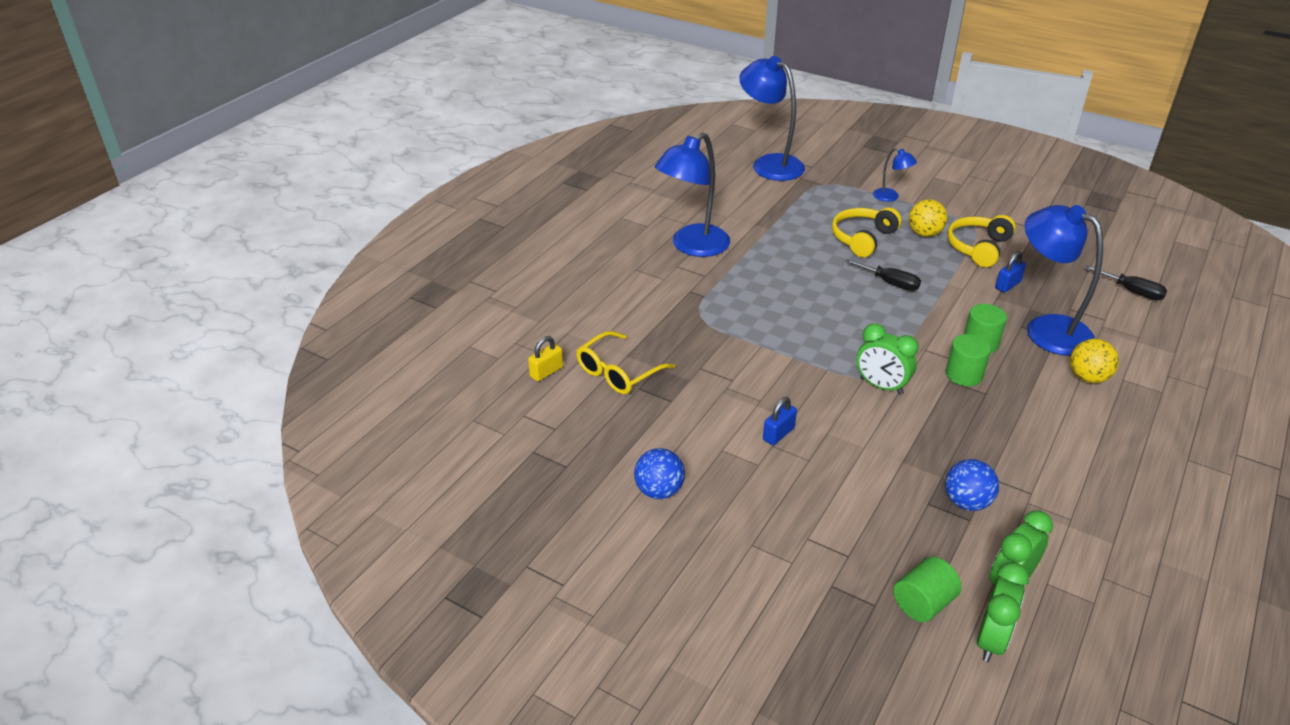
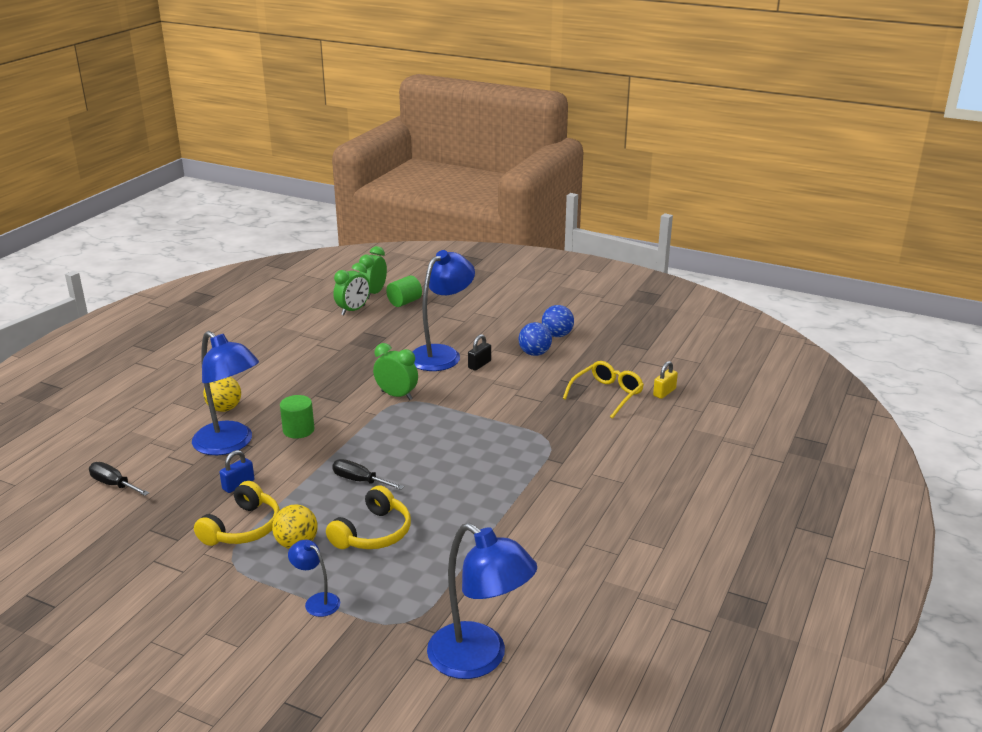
camera: 175 degrees right, 10 degrees down
blue lamp [654,132,730,257] -> blue lamp moved to [412,250,475,371]
blue padlock [763,397,797,445] -> black padlock [468,334,491,371]
blue ball [945,459,999,511] -> blue ball moved to [519,322,552,356]
green cylinder [946,334,991,386] -> none

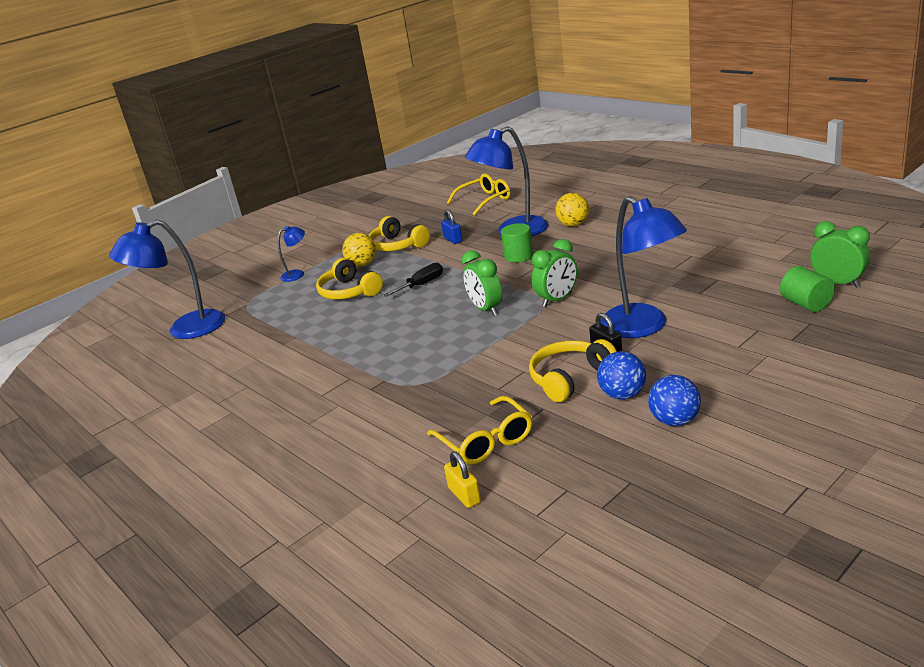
camera: 115 degrees right, 0 degrees up
black screwdriver [89,462,149,496] -> yellow glasses [447,174,510,216]
green clock [333,263,370,315] -> green clock moved to [462,250,502,316]
none -> yellow headphones [529,339,617,402]

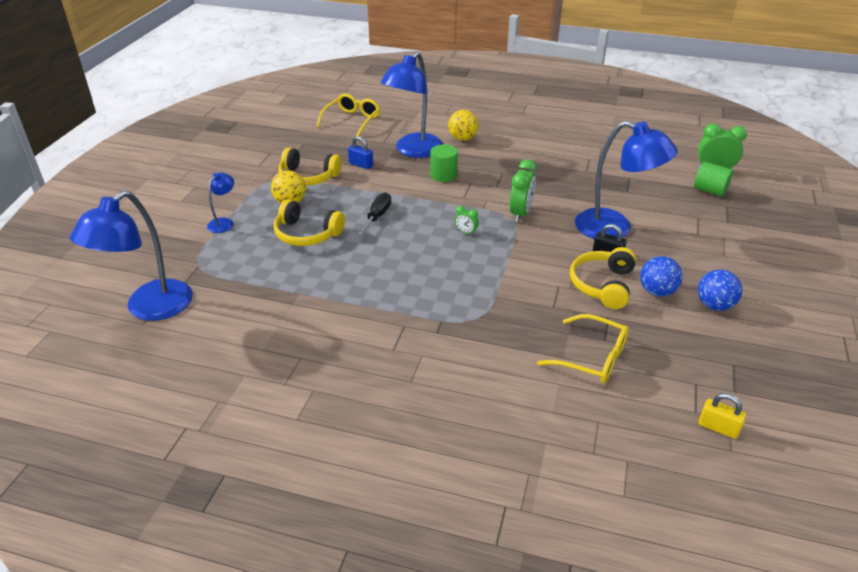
camera: 35 degrees left, 10 degrees up
yellow padlock [444,451,481,508] -> yellow padlock moved to [699,393,746,439]
green clock [462,250,502,316] -> green clock [455,206,479,235], size x0.52

